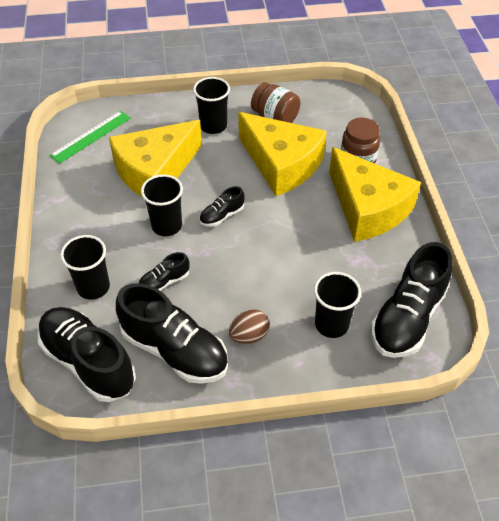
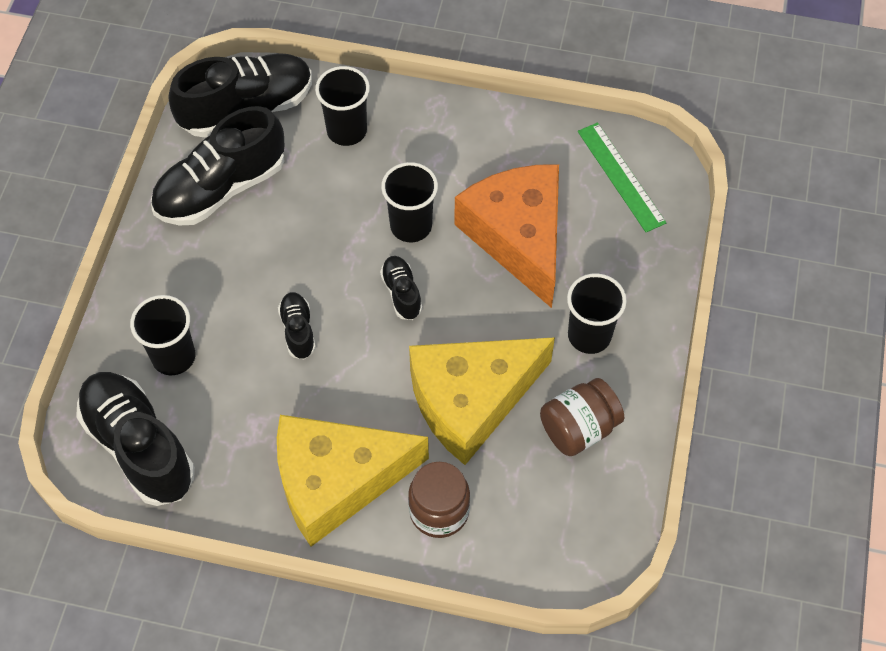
camera: 110 degrees right, 10 degrees up
yellow cheese [109,120,202,198] -> orange cheese [454,164,559,308]
black shoe [139,252,189,291] -> black shoe moved to [278,292,316,359]
brown egg [229,309,270,344] -> none

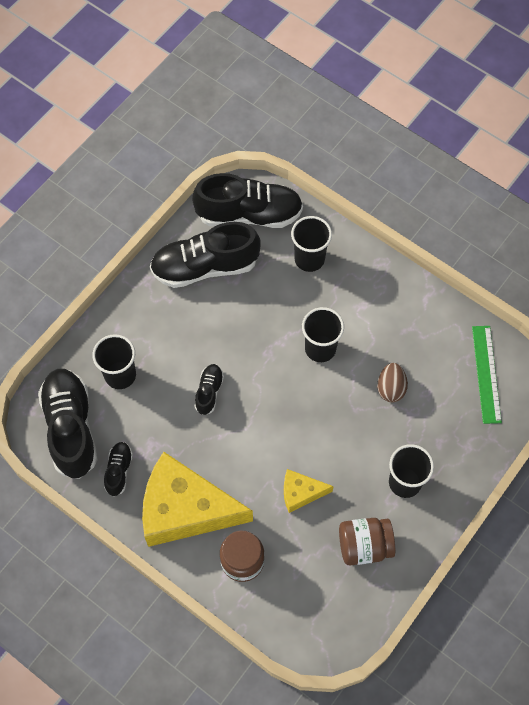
camera: 25 degrees right, 5 degrees up
black shoe [380,256,422,320] -> black shoe moved to [104,442,133,496]
yellow cheese [409,337,555,465] -> yellow cheese [284,469,334,513], size x0.46
orange cheese [454,164,559,308] -> brown egg [377,363,408,402]

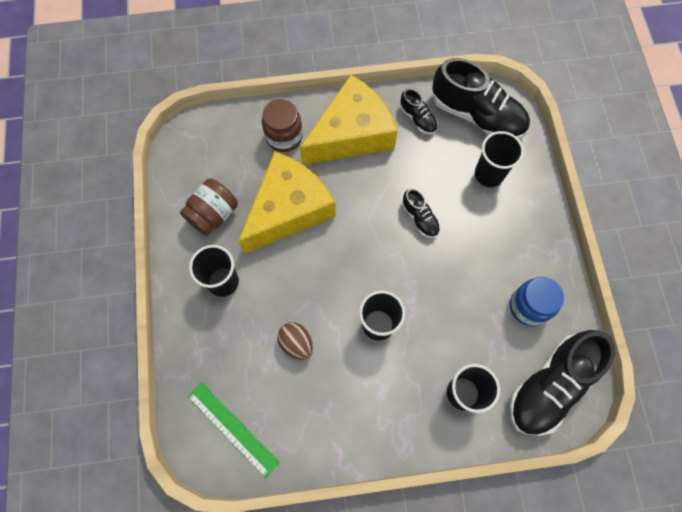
camera: 135 degrees right, 5 degrees up
black shoe [150,222,260,288] -> blue jar [510,277,564,326]
yellow cheese [284,469,334,513] -> yellow cheese [238,151,336,254], size x2.16

